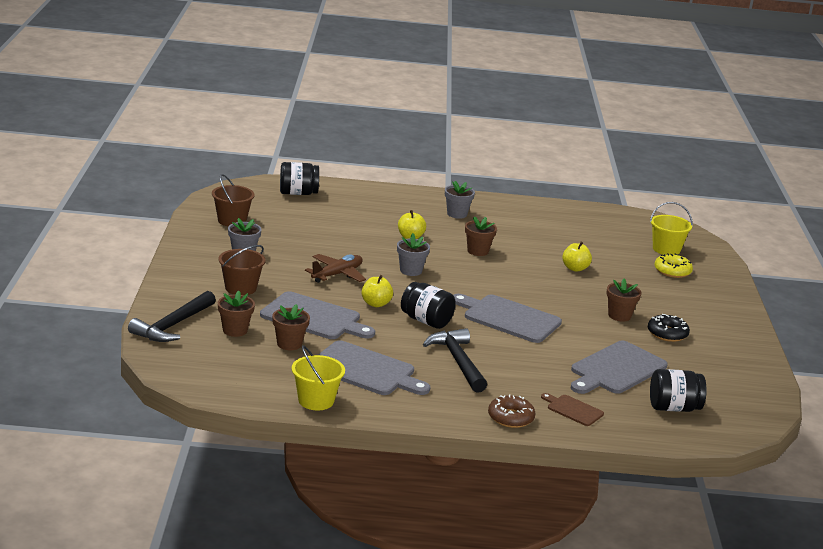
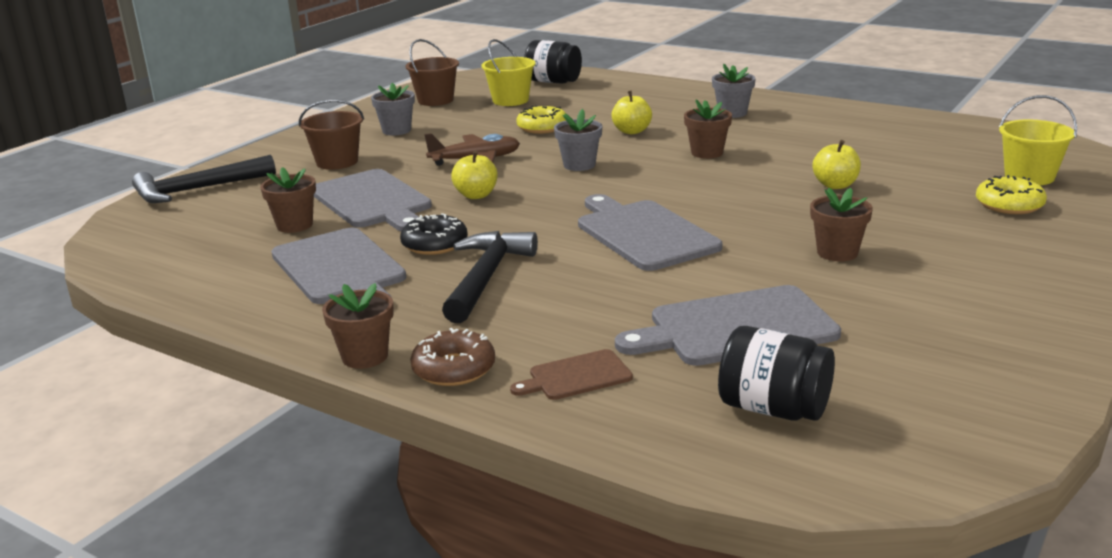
camera: 35 degrees right, 0 degrees up
brown flower pot [218,291,255,337] -> brown flower pot moved to [322,283,394,369]
yellow bucket [292,345,345,410] -> yellow bucket moved to [481,39,535,106]
black jar [401,282,456,329] -> none
brown cutting board [541,393,604,426] -> brown cutting board turned 90 degrees counterclockwise [510,349,633,400]
black donut [648,314,690,342] -> black donut moved to [400,213,468,255]
none -> yellow donut [516,105,566,134]

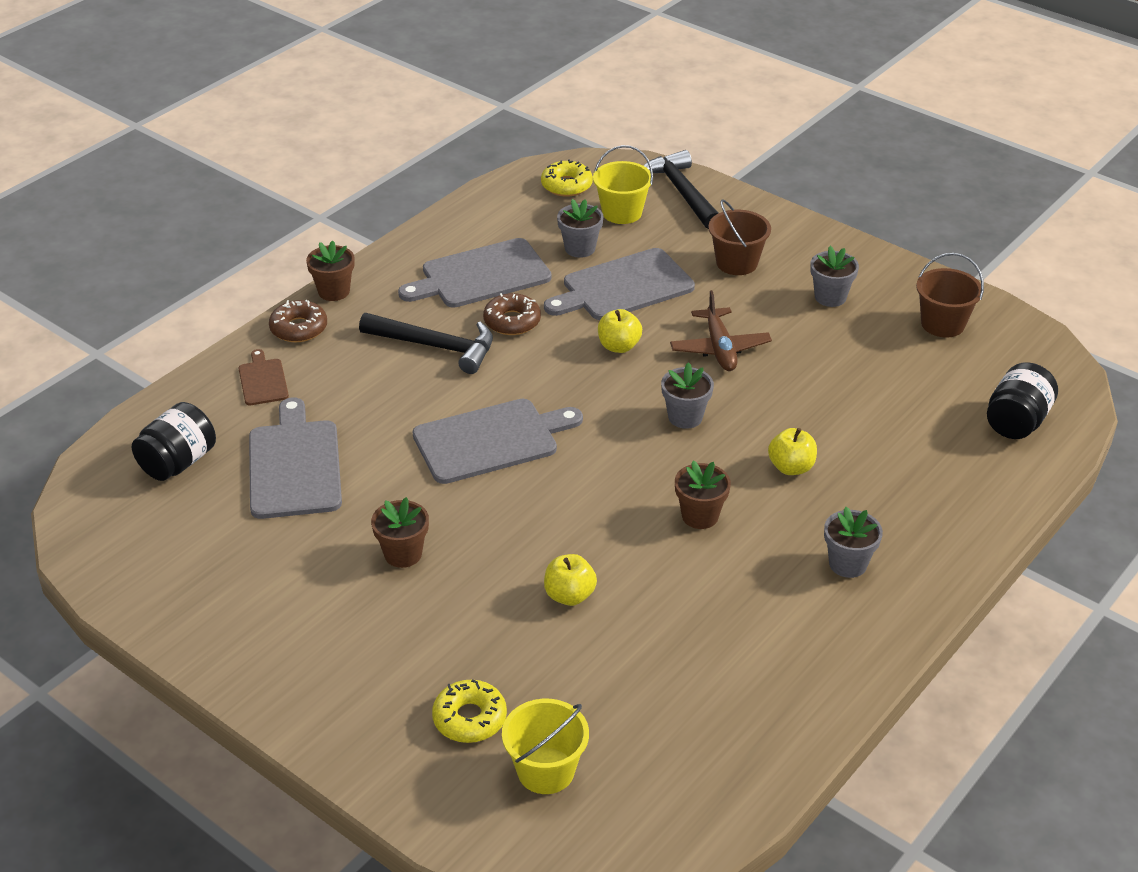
camera: 95 degrees right, 15 degrees up
brown flower pot [260,167,316,233] -> grey flower pot [557,199,603,258]
black donut [400,213,468,255] -> brown donut [483,293,541,335]
yellow bucket [481,39,535,106] -> yellow bucket moved to [593,145,653,224]
yellow donut [516,105,566,134] -> yellow donut moved to [541,159,593,197]

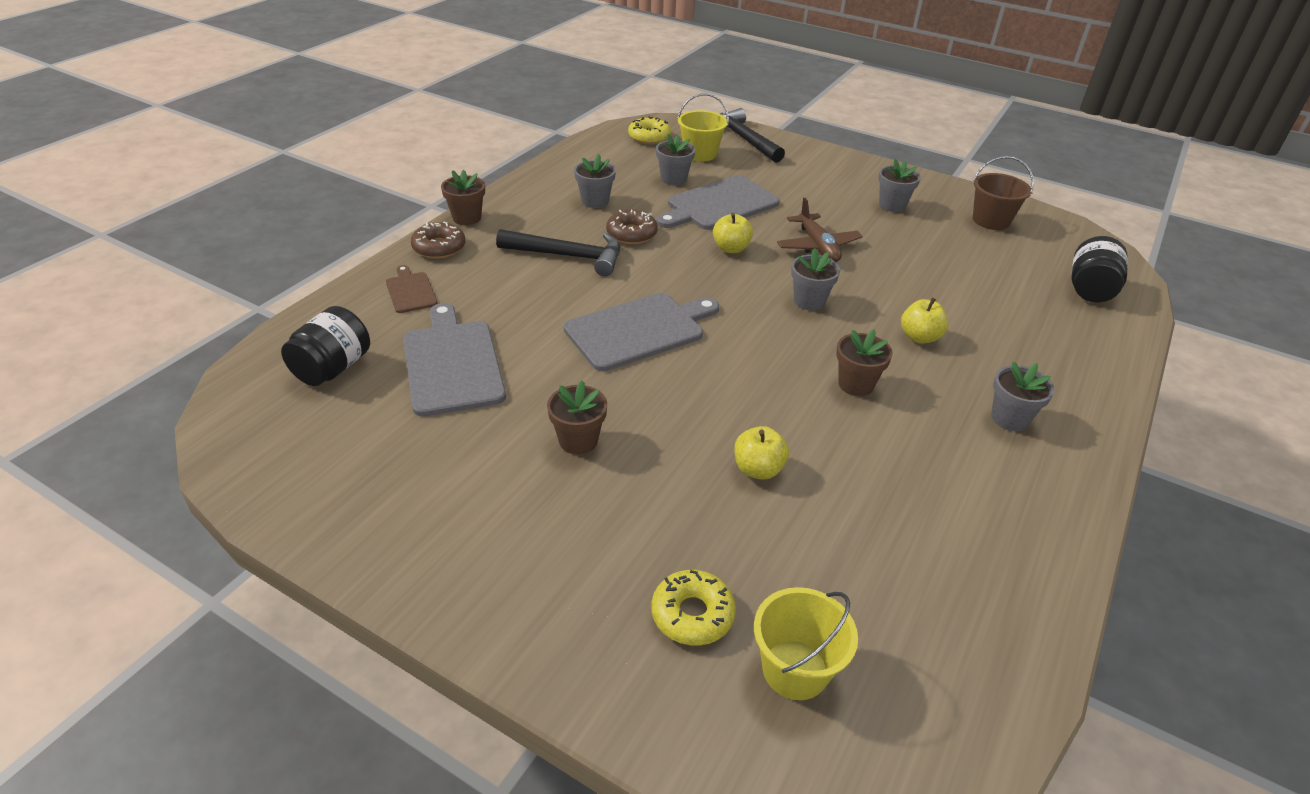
camera: 10 degrees left, 0 degrees up
grey cutting board [398,238,552,308] -> grey flower pot [574,154,616,208]
brown bucket [708,199,771,275] -> none

